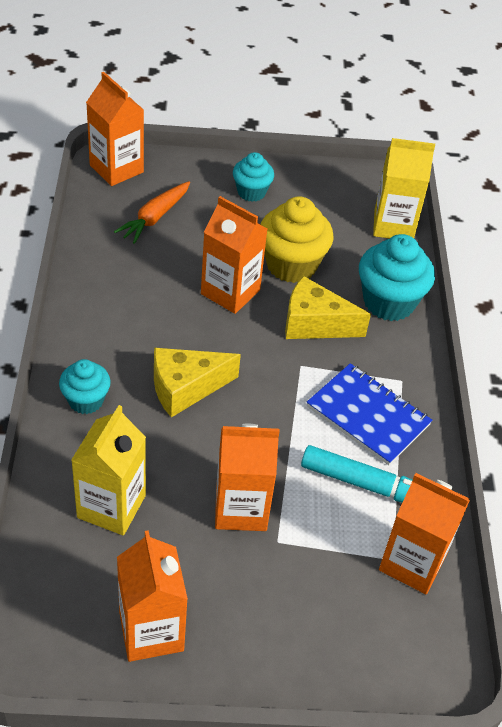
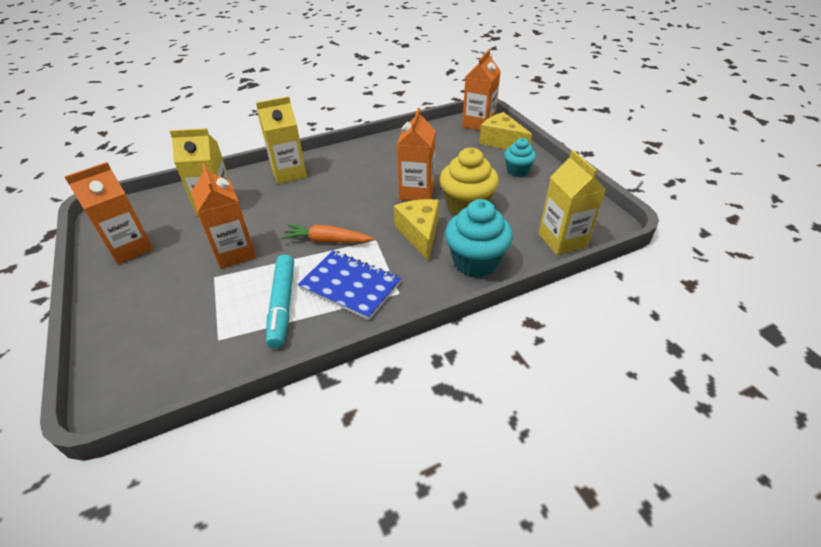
camera: 70 degrees right, 5 degrees down
turquoise cupcake [59,359,111,414] -> yellow carton [256,96,307,184]
orange carrot [114,181,190,244] -> orange carrot moved to [281,224,374,243]
yellow cheese [154,348,241,417] -> yellow cheese moved to [479,112,532,149]
blue notebook [307,363,433,465] -> blue notebook turned 75 degrees counterclockwise [298,250,401,320]
orange carton [379,473,470,594] -> none

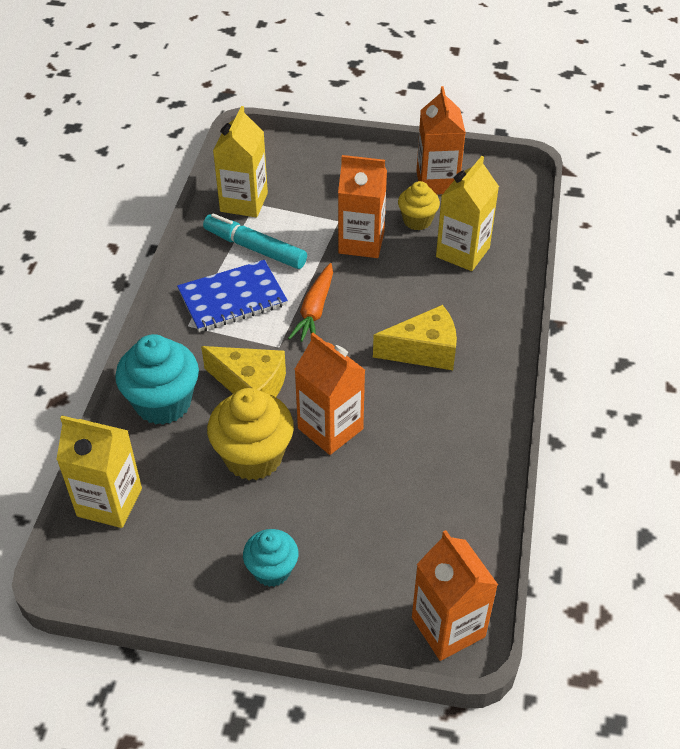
camera: 125 degrees right, 5 degrees up
yellow carton [256,96,307,184] -> yellow carton moved to [213,106,268,217]
orange carrot [281,224,374,243] -> orange carrot turned 150 degrees clockwise [288,263,333,342]
yellow cheese [479,112,532,149] -> yellow cheese moved to [373,305,457,370]
none -> yellow cupcake [398,181,440,230]

